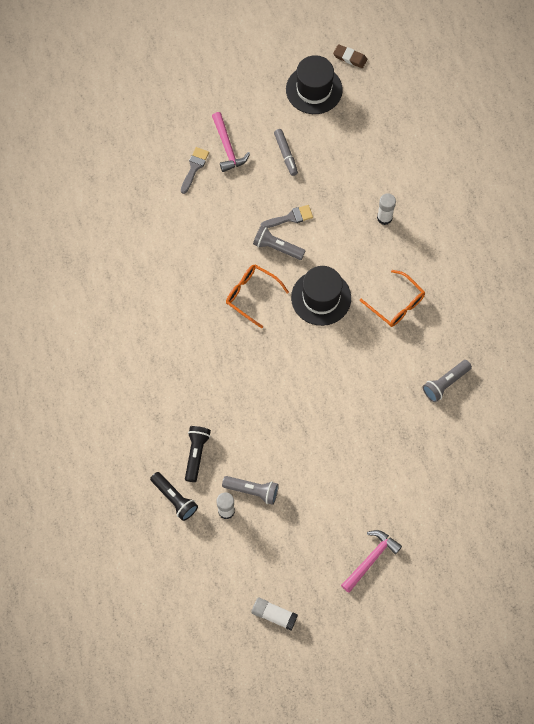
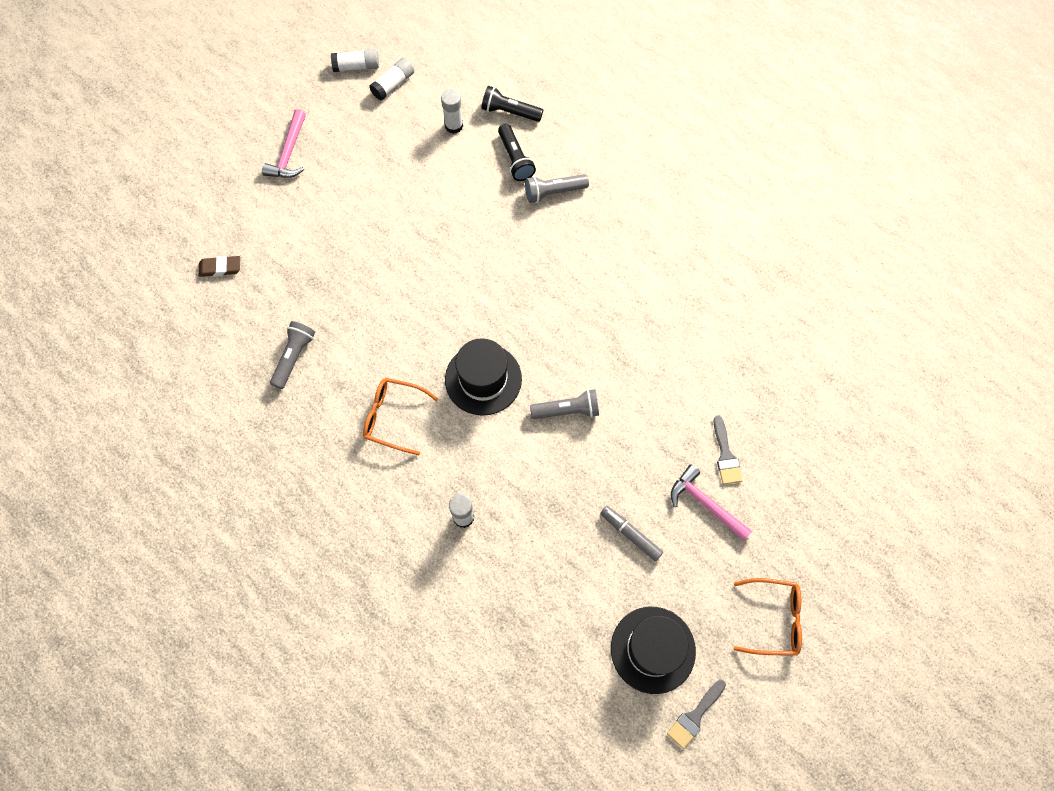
camera: 150 degrees right, 0 degrees up
grey flashlight [222,476,279,505] -> grey flashlight moved to [525,174,589,203]
orange glasses [226,265,289,328] -> orange glasses moved to [733,578,802,656]
grey brush [261,205,313,228] -> grey brush moved to [667,680,726,749]
brown eraser [333,44,367,68] -> brown eraser moved to [198,256,240,277]
none -> white glue stick [369,58,414,100]

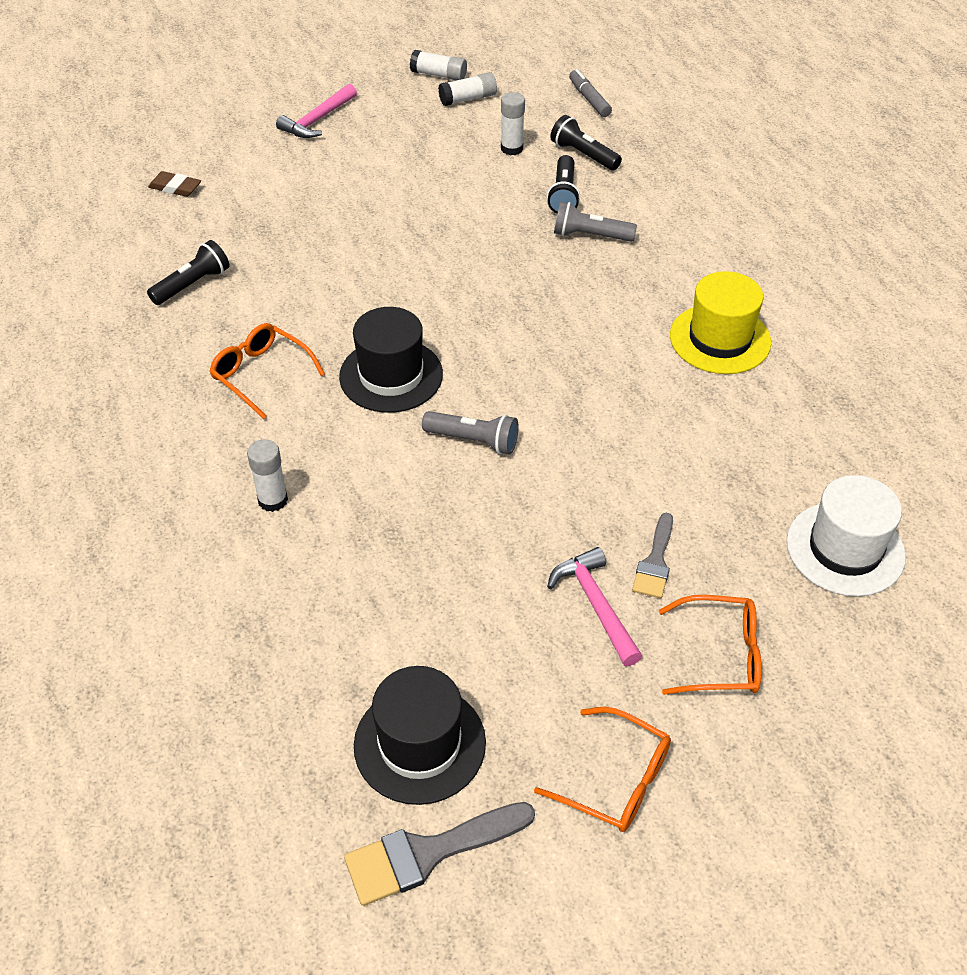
camera: 25 degrees right, 20 degrees down
grey flashlight [270,321,315,389] -> black flashlight [147,240,230,305]
grey marker [600,506,663,561] -> grey marker moved to [569,69,612,117]
grey brush [667,680,726,749] -> grey brush [344,802,535,906], size x1.55
none -> orange glasses [659,595,762,695]
none -> yellow hat [670,271,771,374]
none -> white hat [786,475,906,597]

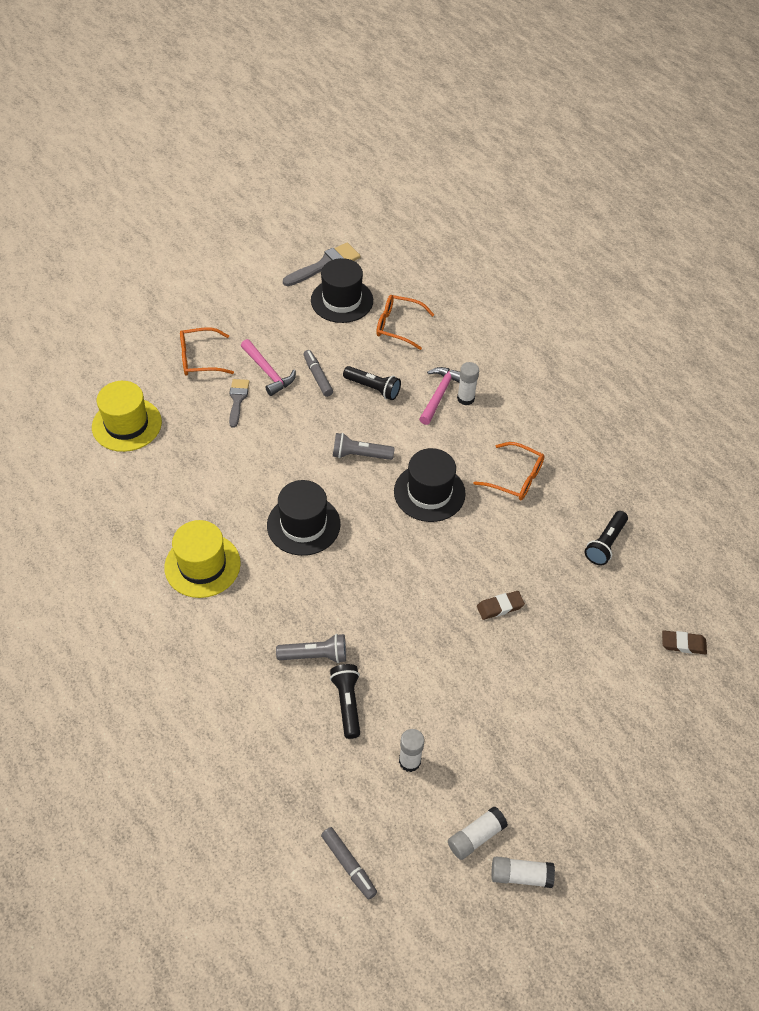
camera: 165 degrees right, 5 degrees up
pink hammer [276,84,357,138] -> pink hammer moved to [419,367,460,425]
orange glasses [534,707,671,832] -> orange glasses moved to [376,295,434,350]
black flashlight [550,115,622,171] -> black flashlight moved to [343,366,401,400]
white hat [786,475,906,597] -> yellow hat [92,381,162,452]
none -> black hat [267,480,340,556]
none -> grey marker [303,350,333,397]
none -> brown eraser [477,591,525,620]

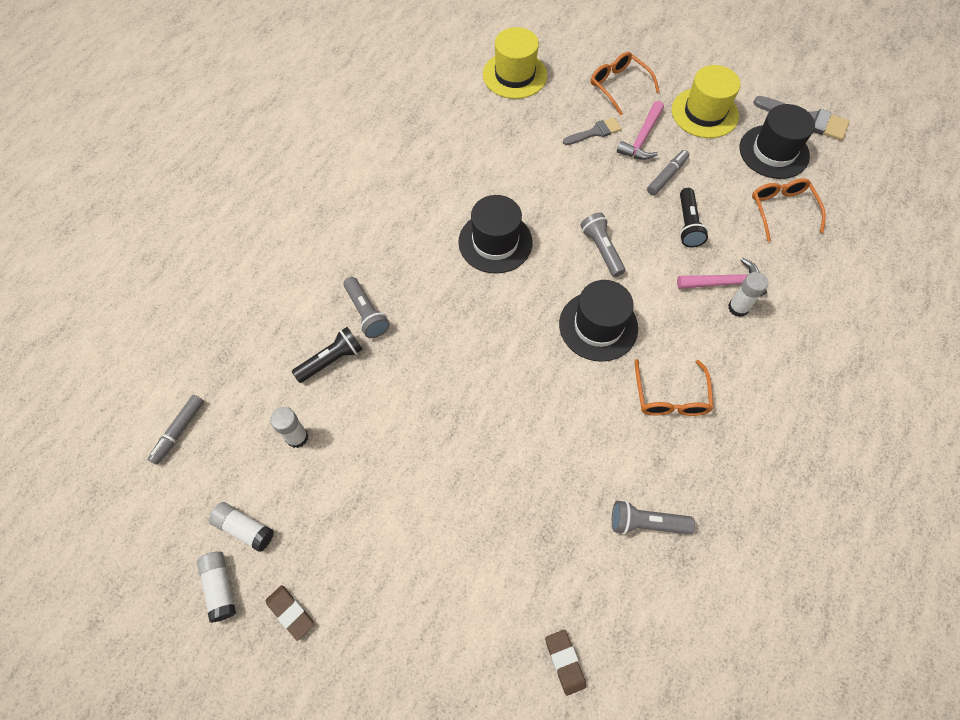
camera: 65 degrees right, 10 degrees up
yellow hat [164,520,241,598] -> yellow hat moved to [672,65,740,138]
brown eraser [477,591,525,620] -> brown eraser moved to [266,585,314,641]
black flashlight [585,511,628,565] -> grey flashlight [612,500,695,535]

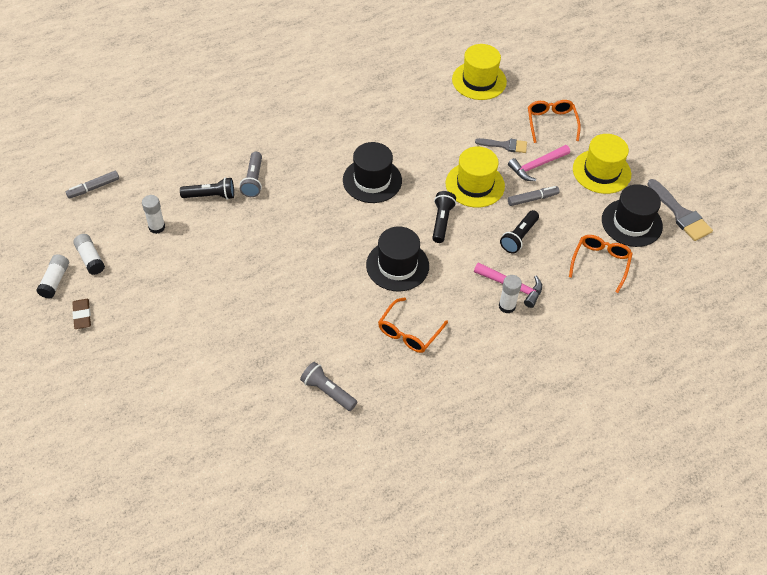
camera: 30 degrees right, 10 degrees down
brown eraser [545,630,586,696] -> none
grey flashlight [580,212,625,277] -> black flashlight [432,191,456,243]
none -> yellow hat [445,146,505,208]

